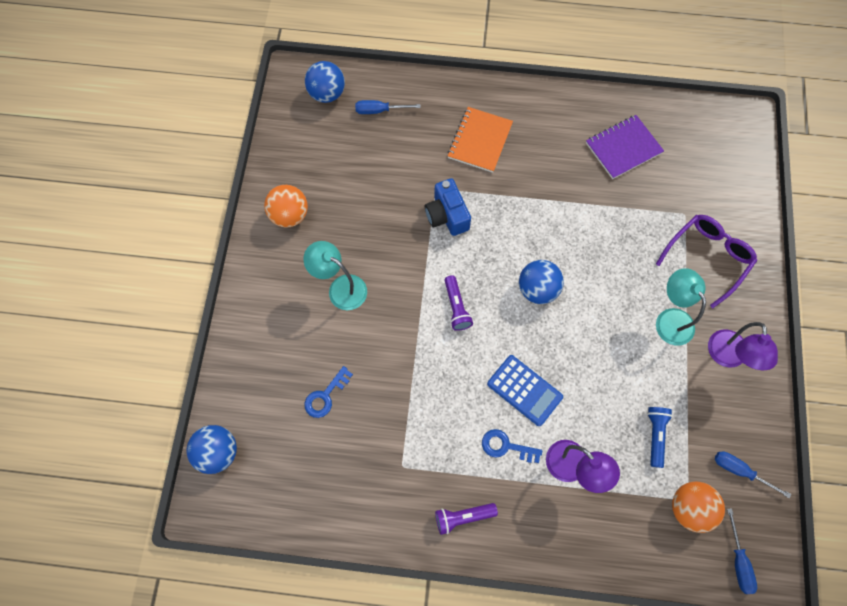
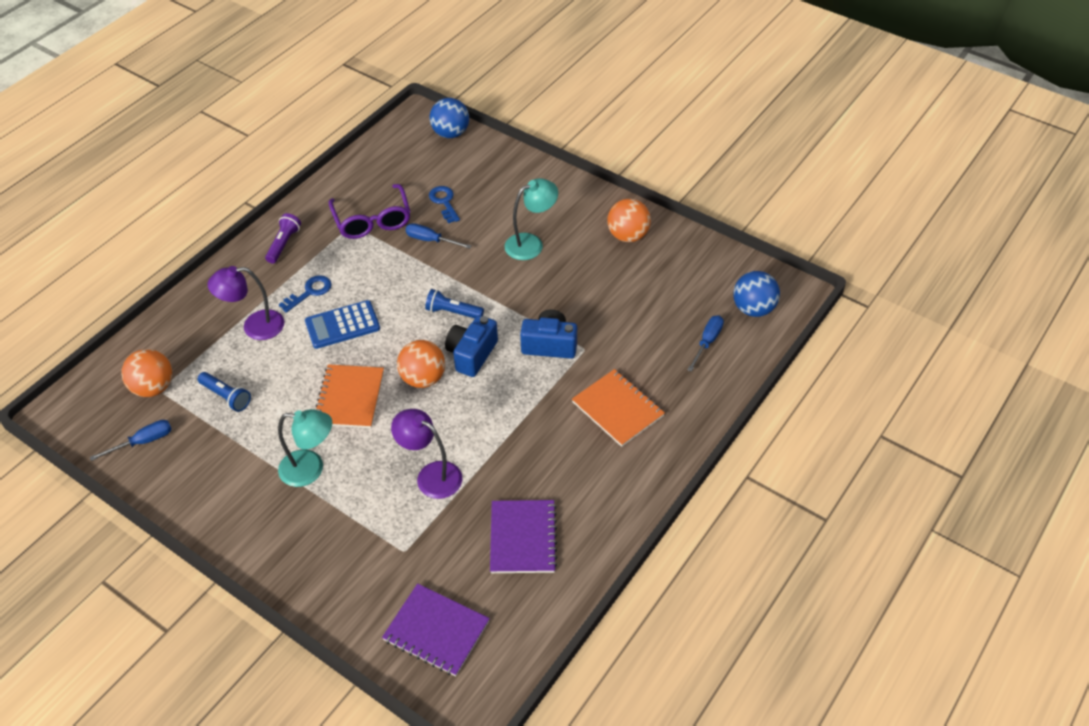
camera: 120 degrees right, 20 degrees down
purple flashlight [444,275,473,331] -> blue flashlight [425,289,484,318]
blue ball [519,260,564,304] -> orange ball [397,340,445,388]
purple glasses [656,215,757,308] -> purple glasses moved to [328,184,410,239]
purple lamp [708,322,778,370] -> purple lamp moved to [391,409,462,499]
blue screwdriver [727,508,757,594] -> blue screwdriver moved to [405,223,471,249]
none -> orange notebook [316,364,384,428]
none -> purple notebook [382,583,490,676]
none -> blue camera [445,315,498,377]

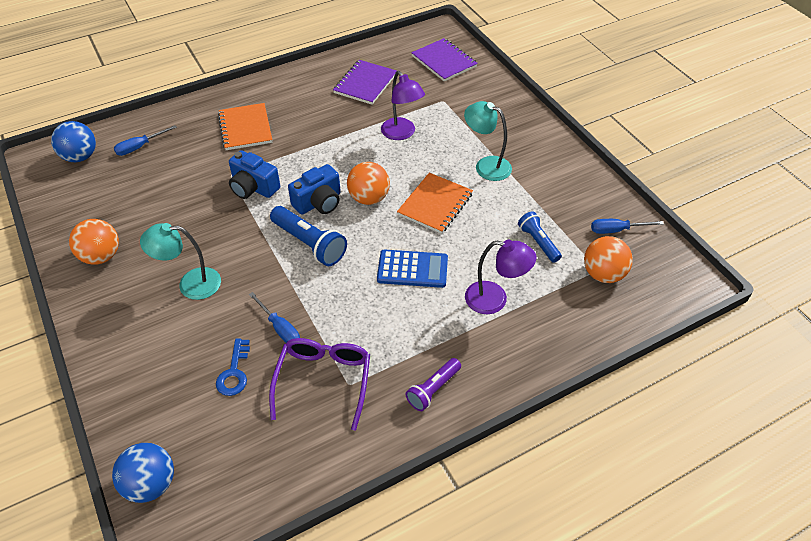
camera: 155 degrees left, 0 degrees up
blue key [279,275,332,313] -> none
blue flashlight [425,289,484,318] -> blue flashlight [270,206,347,266], size x1.57

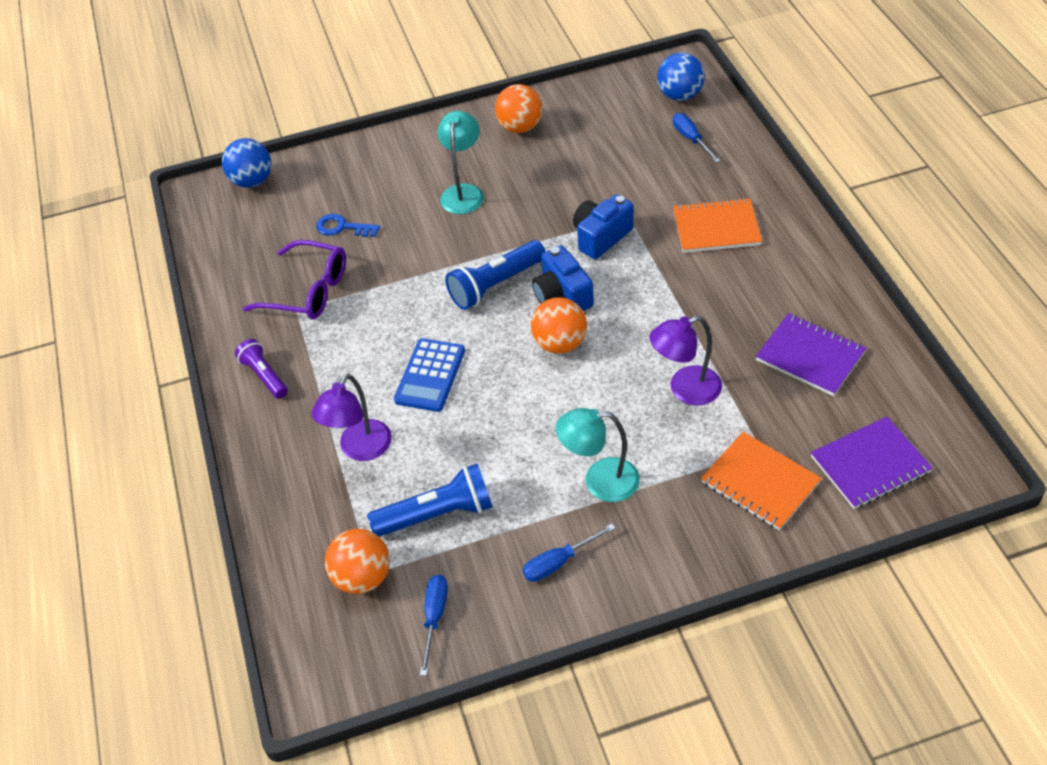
camera: 105 degrees right, 0 degrees up
blue screwdriver [249,292,300,343] -> blue screwdriver moved to [523,524,615,582]
orange notebook [397,173,473,234] -> orange notebook moved to [701,432,822,530]
turquoise lamp [464,101,512,181] -> turquoise lamp turned 135 degrees counterclockwise [556,408,640,502]
blue flashlight [518,211,562,263] -> blue flashlight [367,463,493,537], size x1.57

